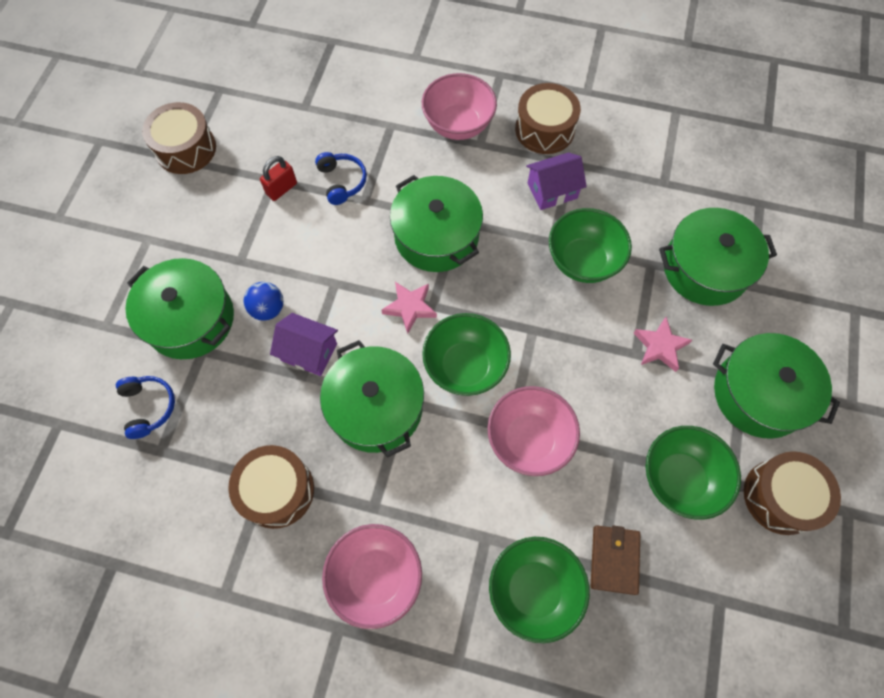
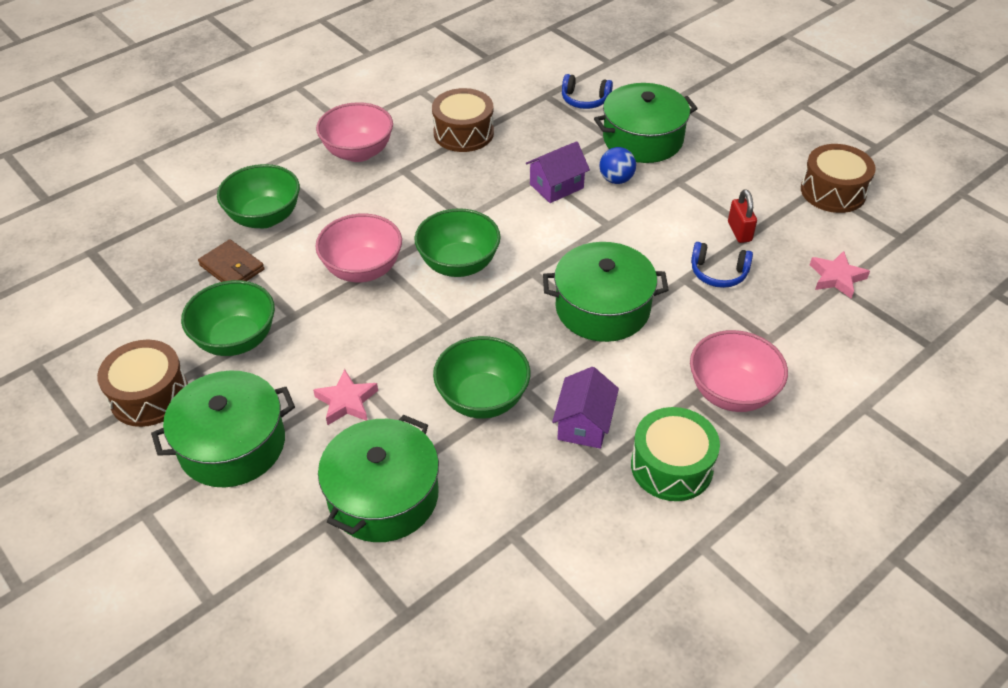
camera: 125 degrees right, 20 degrees down
green pot [320,340,424,458] -> none
pink star [381,282,437,334] -> pink star moved to [810,251,870,299]
brown drum [515,83,581,154] -> green drum [631,407,720,501]

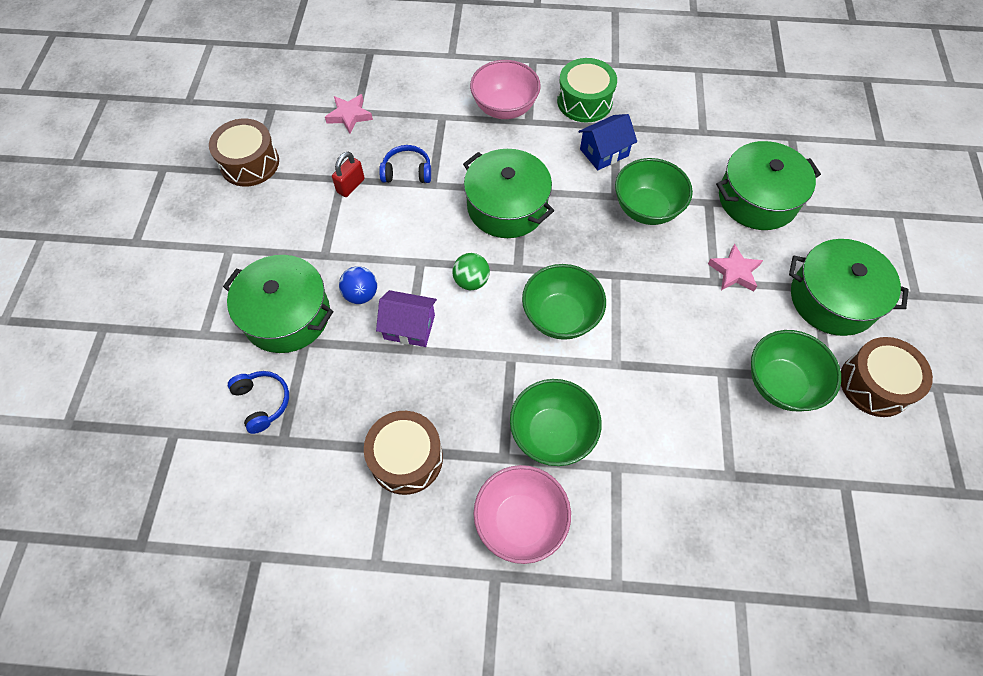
camera: 135 degrees left, 15 degrees up
brown wallet [198,239,264,282] -> none
green bowl [217,164,300,228] -> green bowl moved to [510,379,602,466]
pink bowl [315,213,402,282] -> none
purple house [552,367,619,449] -> blue house [578,114,637,170]
blue headphones [691,242,753,288] -> blue headphones turned 60 degrees counterclockwise [379,145,431,183]
none -> green ball [452,253,490,290]

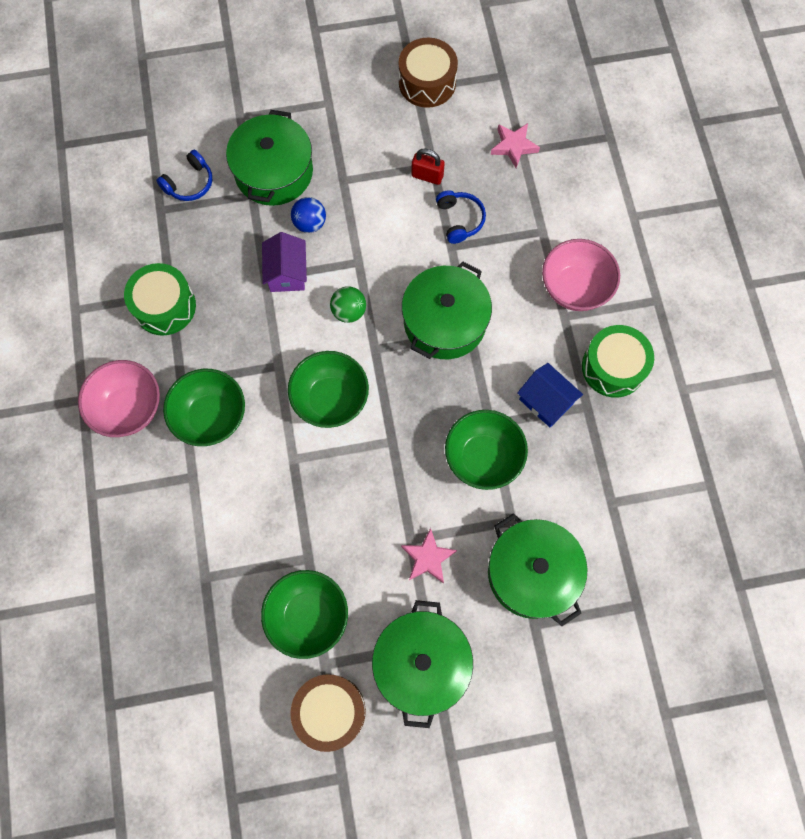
camera: 75 degrees right, 10 degrees up
brown drum [364,411,443,495] -> green drum [124,263,196,336]

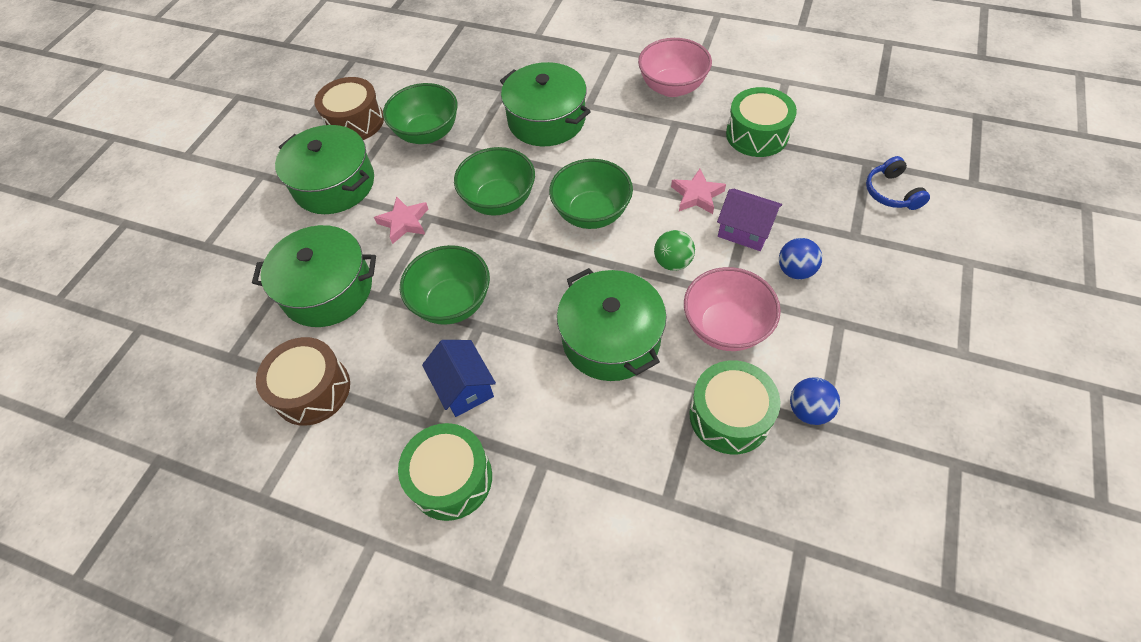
camera: 125 degrees right, 15 degrees down
green bowl [163,369,245,446] -> green bowl moved to [454,147,535,216]
green pot [226,110,313,206] -> green pot moved to [500,62,591,146]
brown drum [399,38,458,108] -> brown drum moved to [256,337,350,426]
red padlock [411,149,445,185] -> blue ball [790,378,840,425]
blue headphones [436,190,486,244] -> green drum [689,360,780,454]
pink star [491,123,540,168] -> pink star moved to [671,169,726,214]
blue house [517,363,583,427] -> blue house turned 75 degrees clockwise [422,340,496,417]
pink bowl [542,239,620,311] -> pink bowl moved to [684,267,781,351]

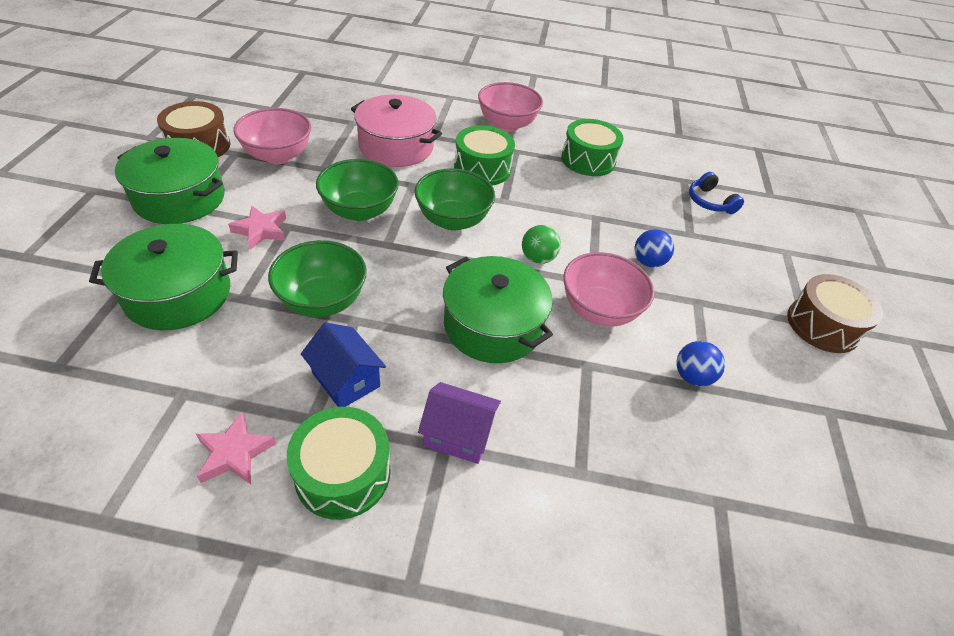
camera: 20 degrees left, 10 degrees down
brown drum [256,337,350,426] -> brown drum moved to [787,274,883,353]
green bowl [383,83,458,144] -> pink bowl [233,108,311,164]
green pot [500,62,591,146] -> pink pot [351,95,442,167]
pink star [671,169,726,214] -> pink star moved to [196,412,276,484]
green drum [689,360,780,454] -> green drum moved to [454,125,515,185]
purple house [717,189,782,251] -> purple house moved to [418,382,501,464]

